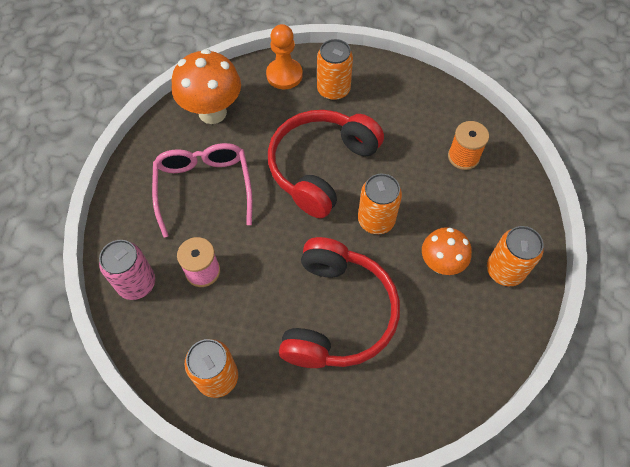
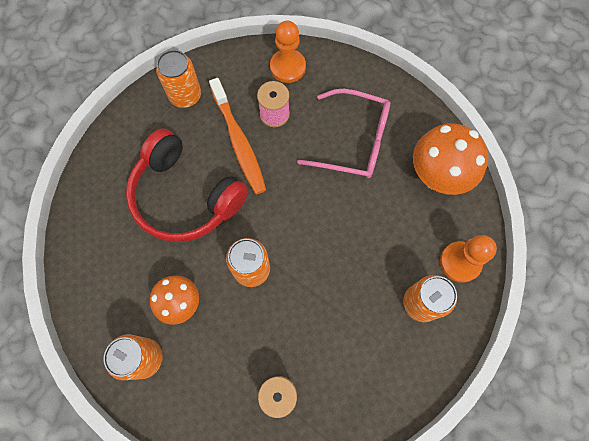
camera: 115 degrees right, 10 degrees up
pink can [99,240,155,300] -> orange pawn [270,21,306,83]
red headphones [268,110,384,218] -> none
none -> orange toothbrush [209,78,266,194]

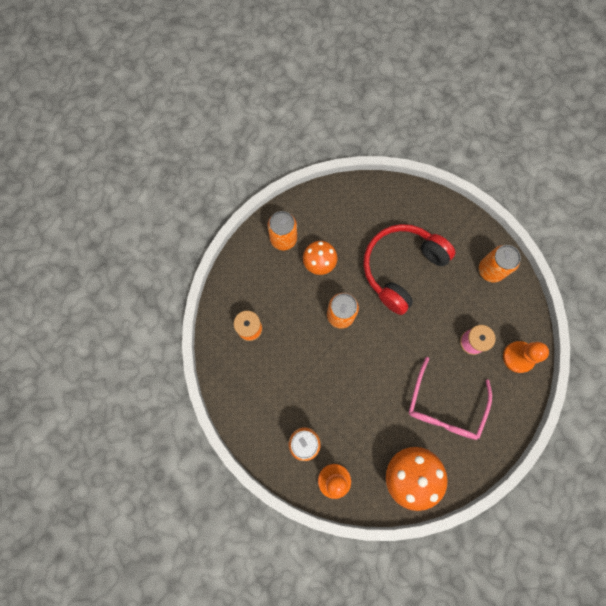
camera: 95 degrees right, 5 degrees up
orange toothbrush [209,78,266,194] -> none

